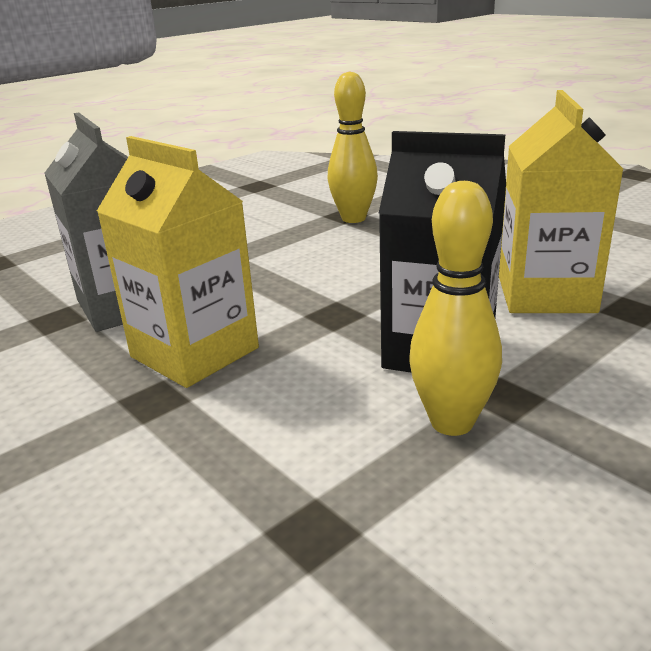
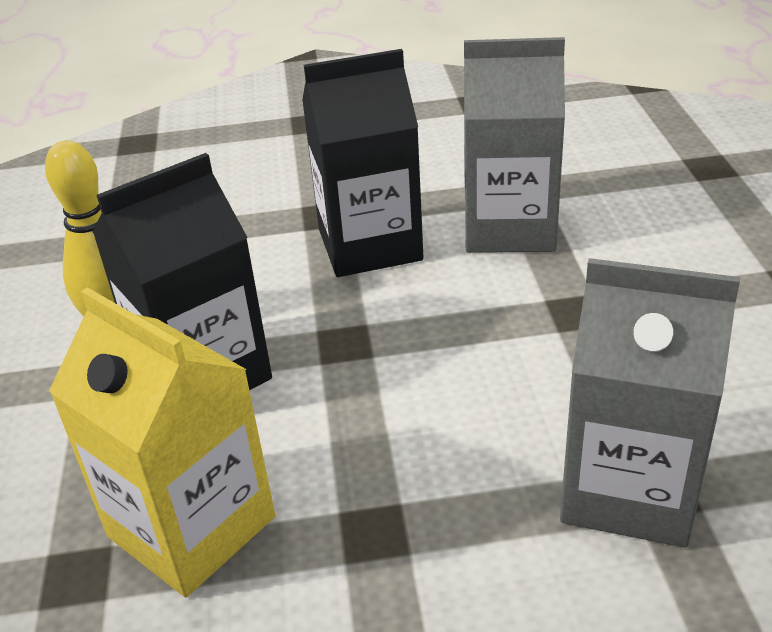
camera: 125 degrees right, 10 degrees up
yellow carton [97,136,259,388] -> black carton [302,49,423,277]
yellow bowling pin [328,71,378,223] -> grey carton [560,258,740,548]

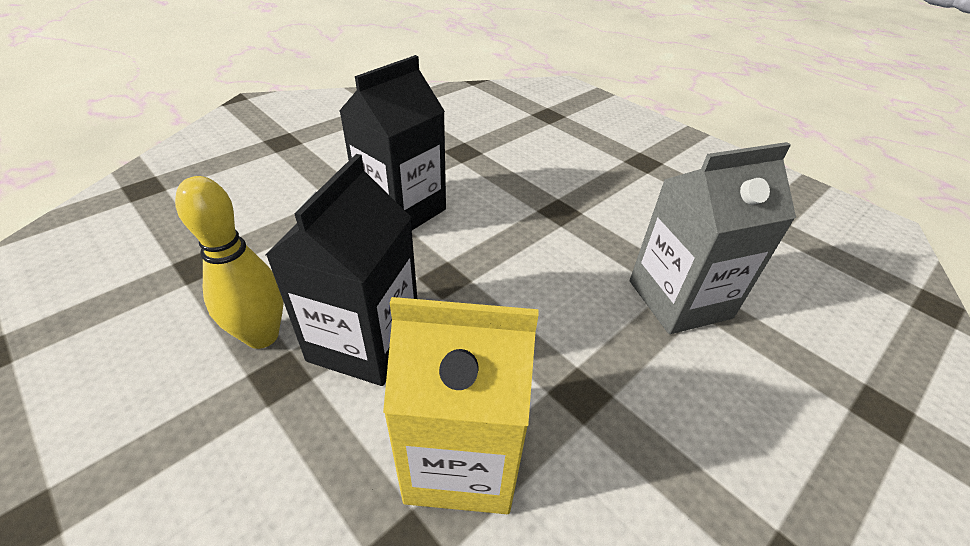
camera: 40 degrees left, 5 degrees up
grey carton [464,37,565,253] -> none

